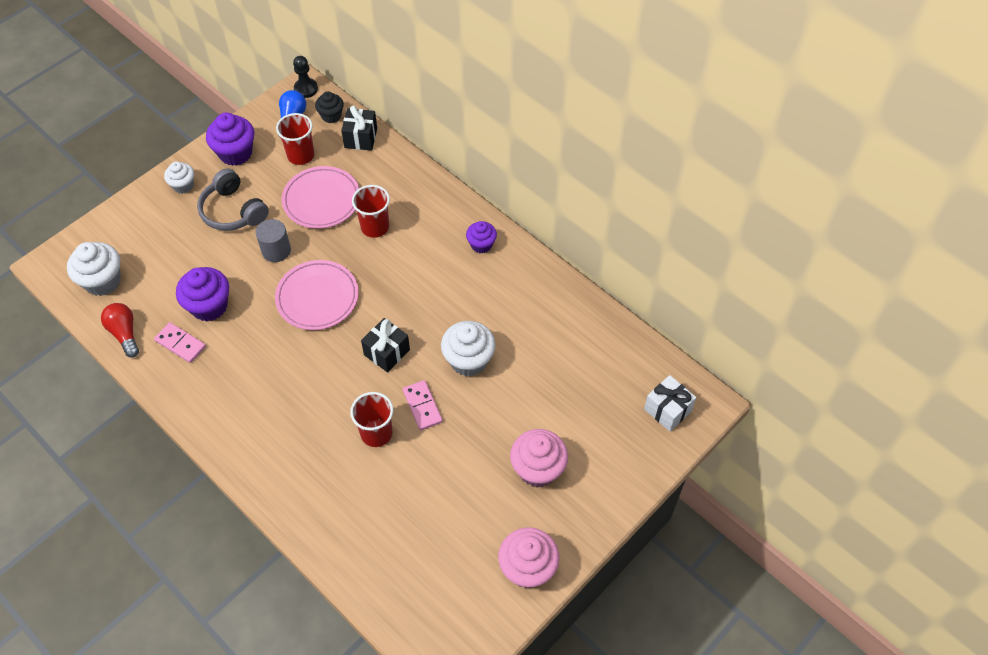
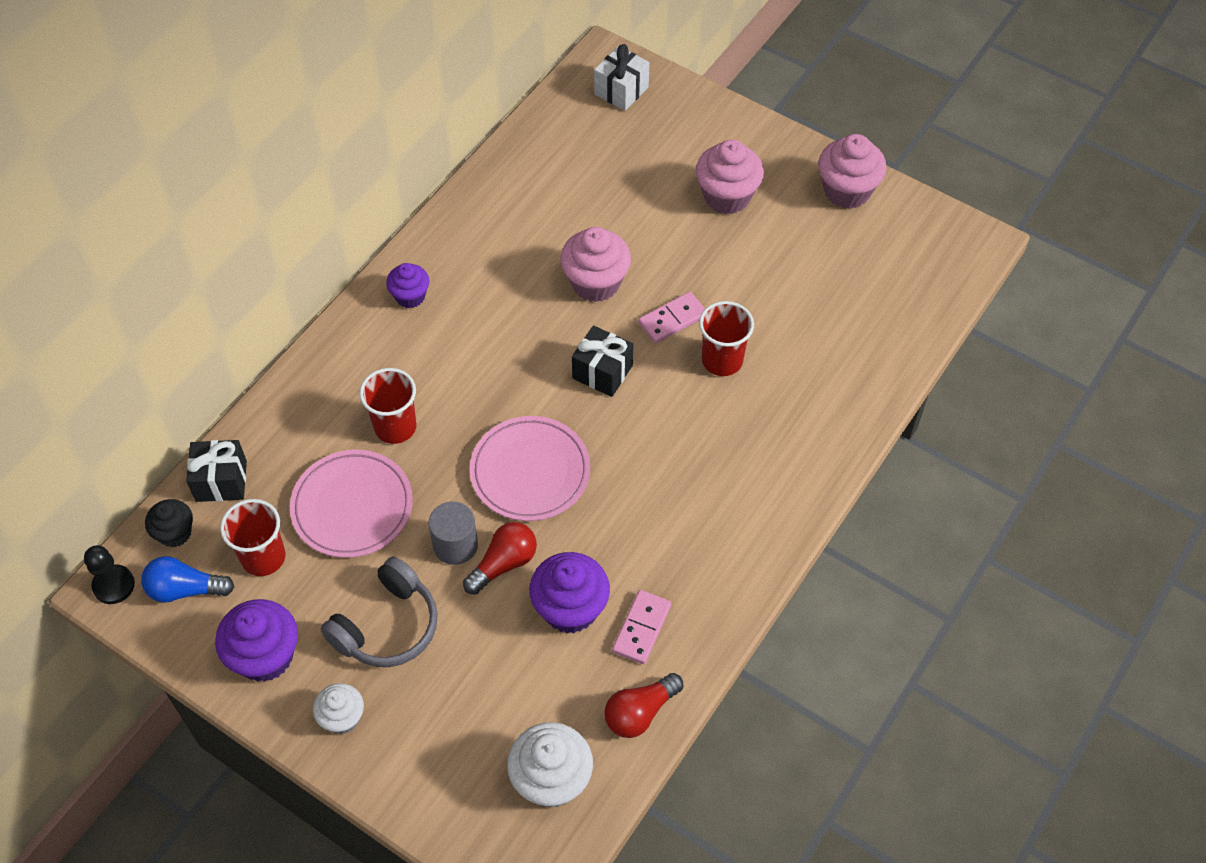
camera: 100 degrees left, 0 degrees up
white cupcake [441,321,496,376] -> pink cupcake [560,227,631,302]
none -> red light bulb [463,522,537,595]

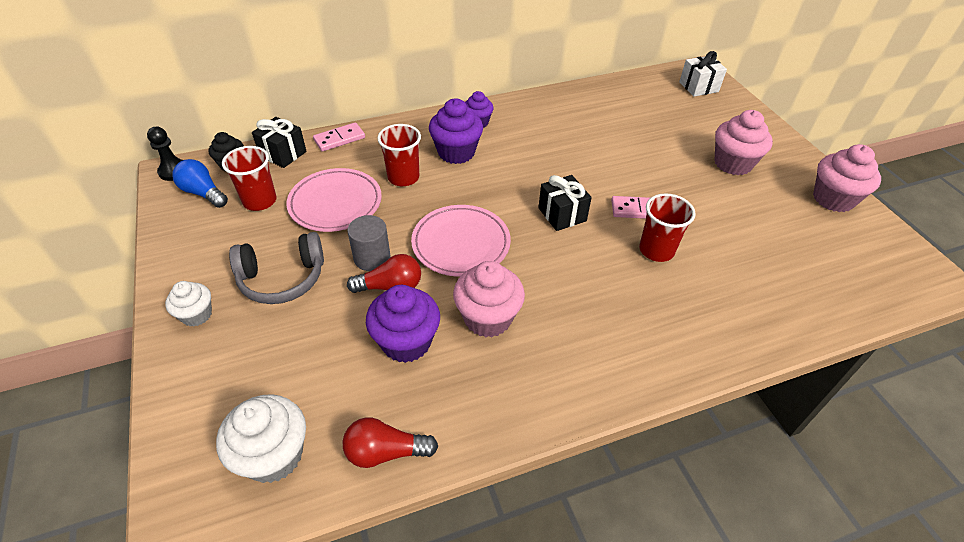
camera: 35 degrees right, 10 degrees down
purple cupcake [215,599,298,682] -> purple cupcake moved to [429,98,483,164]
pink cupcake [560,227,631,302] -> pink cupcake moved to [453,261,525,337]
pink domino [612,590,671,664] -> pink domino moved to [313,122,365,151]

